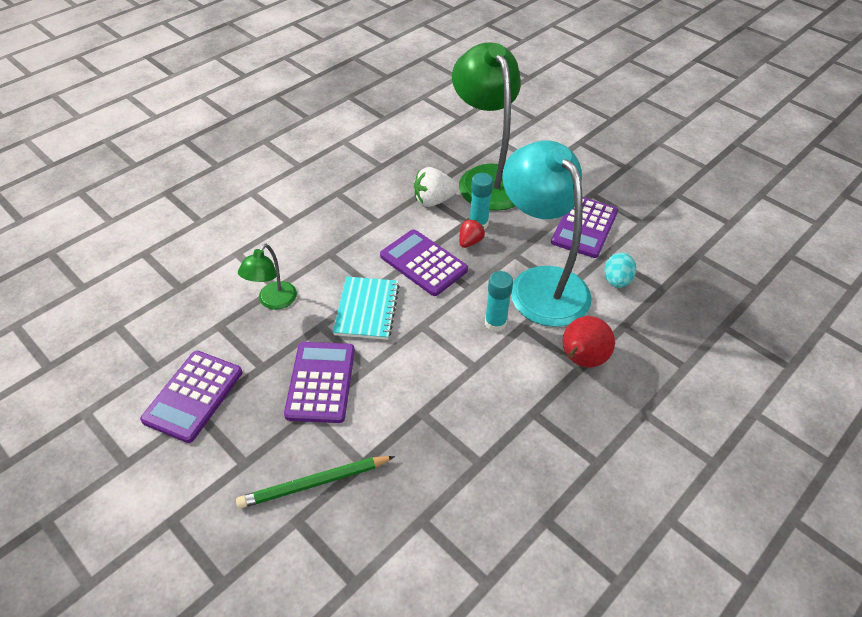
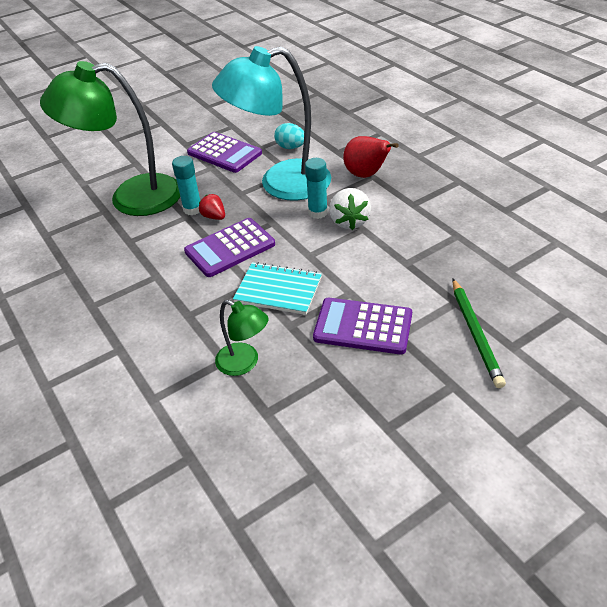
camera: 75 degrees left, 5 degrees down
purple calculator [140,351,242,443] -> none
white strawberry [414,167,458,207] -> white strawberry moved to [329,188,371,230]

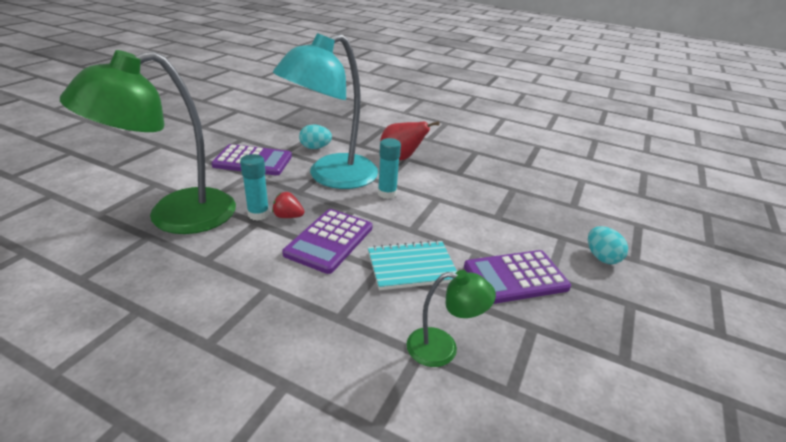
camera: 35 degrees left, 10 degrees down
white strawberry [329,188,371,230] -> none
green pencil [452,279,506,388] -> turquoise egg [588,226,628,264]

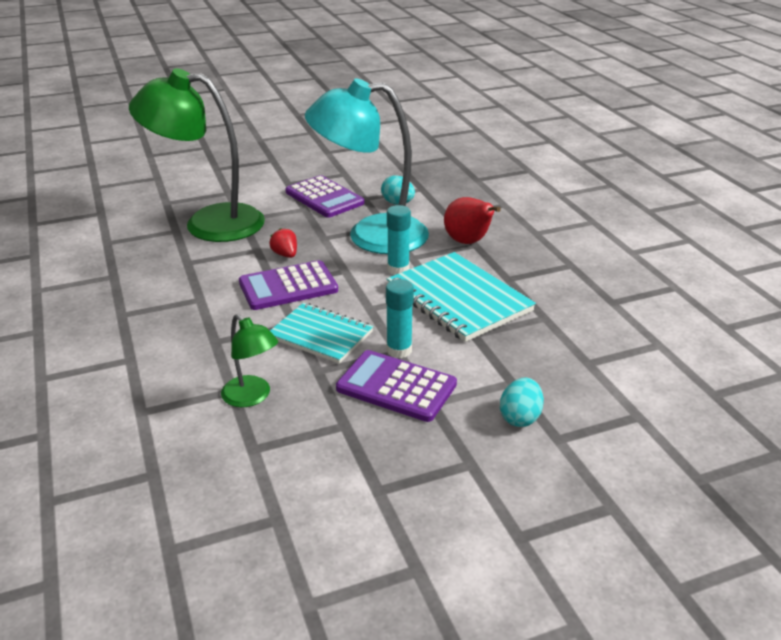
camera: 45 degrees right, 0 degrees up
turquoise glue stick [240,154,270,221] -> turquoise glue stick moved to [386,279,414,358]
none -> turquoise notebook [387,252,536,342]

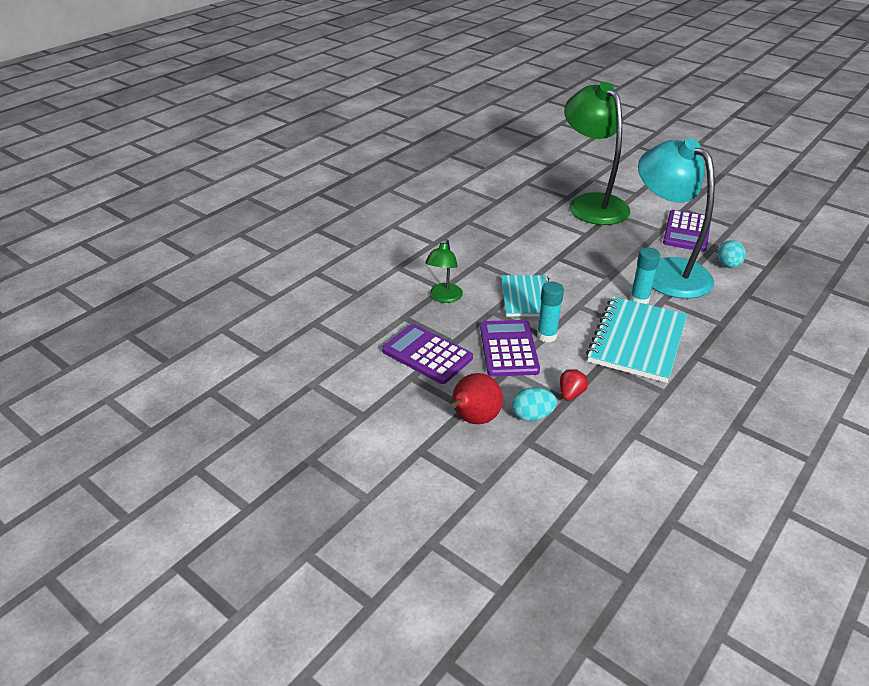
camera: 60 degrees right, 5 degrees up
purple calculator [239,260,338,310] -> purple calculator moved to [382,324,473,384]
red strawberry [269,228,297,258] -> red strawberry moved to [560,369,588,401]
red pear [444,197,501,244] -> red pear moved to [452,373,503,424]

